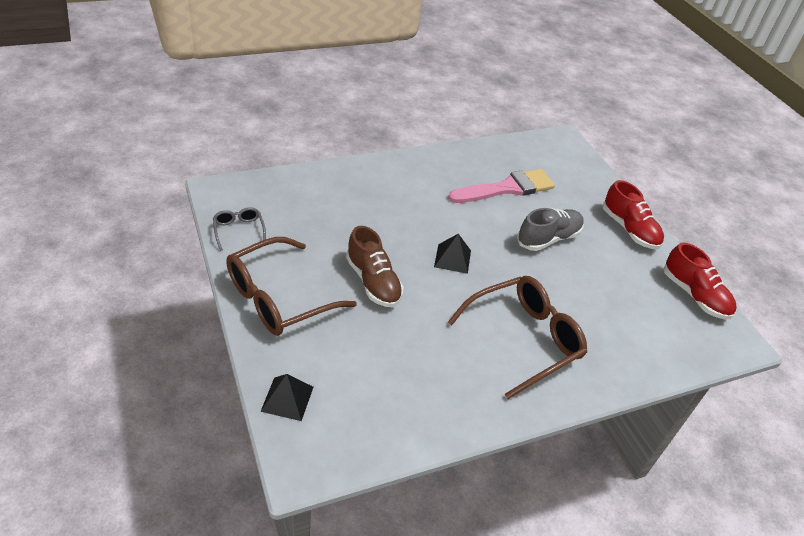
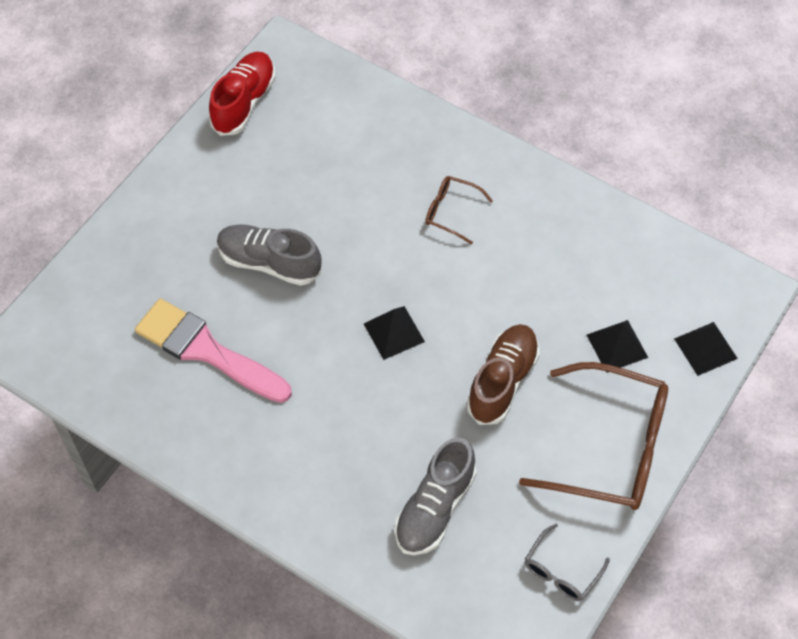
camera: 120 degrees left, 15 degrees up
brown glasses [448,276,587,399] -> brown glasses [425,176,493,245], size x0.47
red shoe [603,180,664,249] -> none
none -> grey shoe [395,437,477,555]
none -> black pyramid [587,320,648,373]

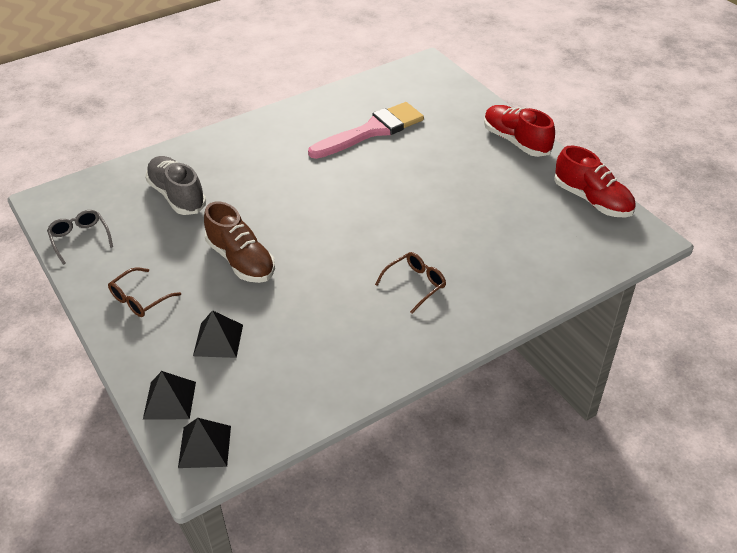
camera: 115 degrees right, 15 degrees down
grey shoe [217,224,322,286] -> none
black pyramid [364,306,425,360] -> black pyramid moved to [178,418,231,468]
brown glasses [519,362,668,510] -> brown glasses [108,267,181,317], size x0.47
none -> red shoe [484,105,555,157]

